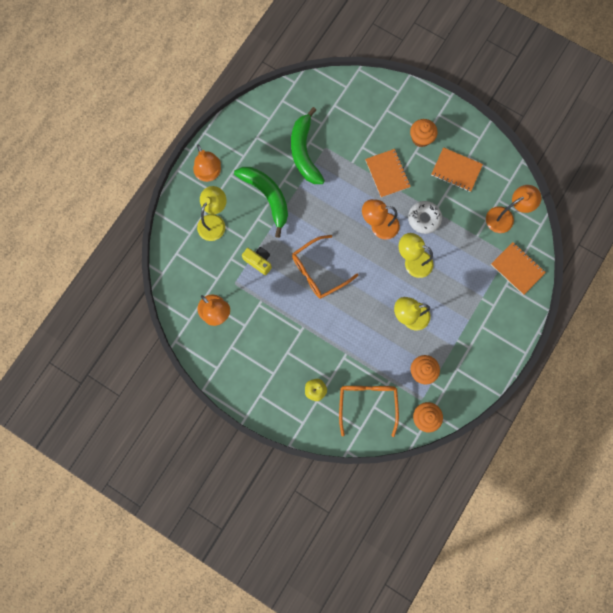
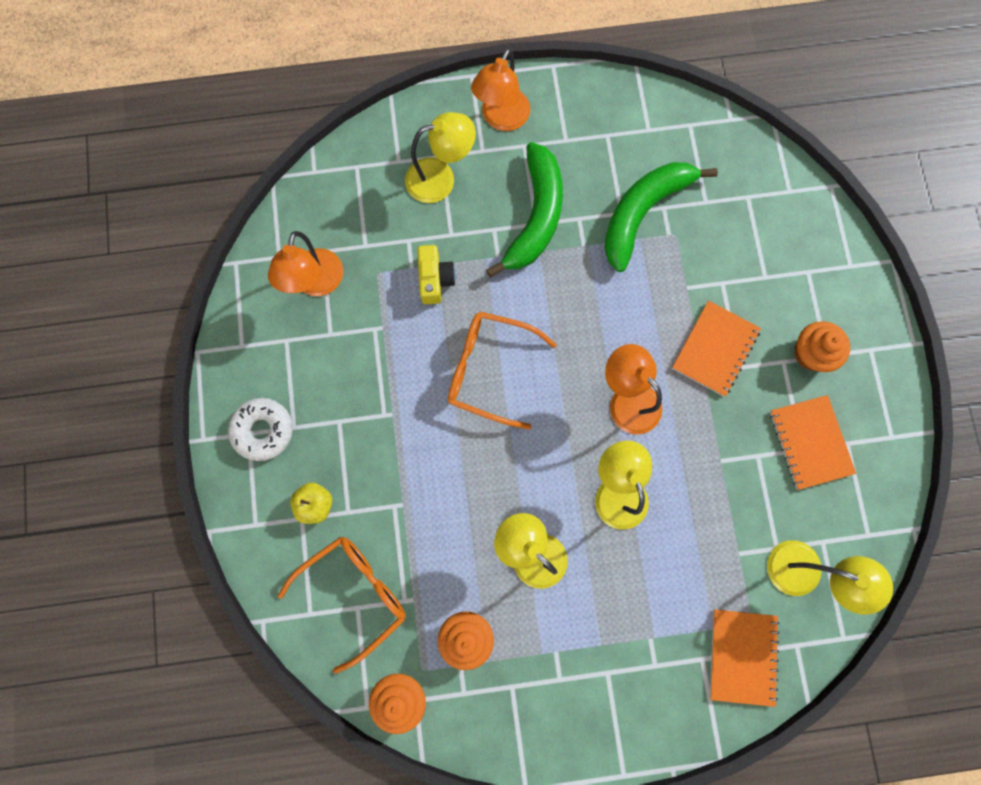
camera: 50 degrees right, 0 degrees up
white donut [408,201,442,234] -> white donut moved to [228,398,293,461]
orange lamp [486,185,541,233] -> yellow lamp [767,540,893,615]

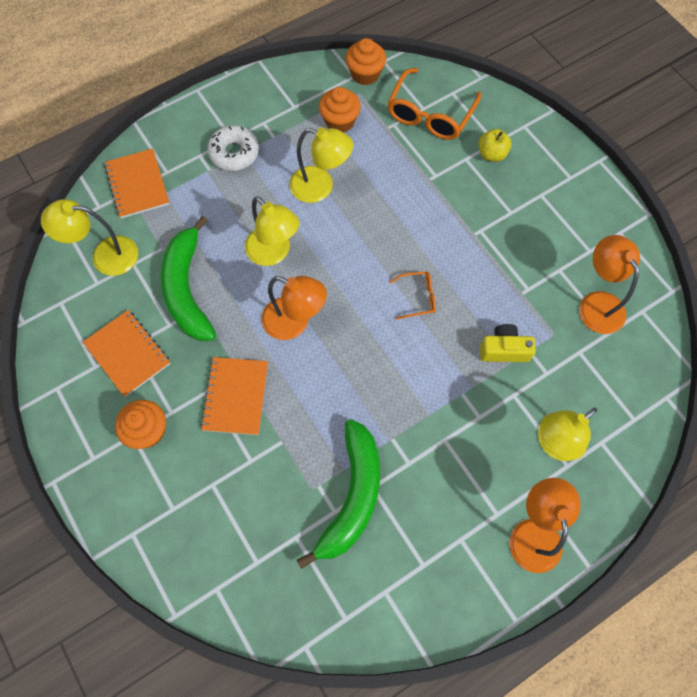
camera: 155 degrees right, 10 degrees down
white donut [228,398,293,461] -> white donut moved to [207,125,259,171]
yellow camera [417,245,456,304] -> yellow camera turned 120 degrees clockwise [480,324,536,362]
orange glasses [448,312,557,429] -> orange glasses [390,272,436,320], size x0.51
green banana [486,142,563,277] -> green banana moved to [161,216,216,341]

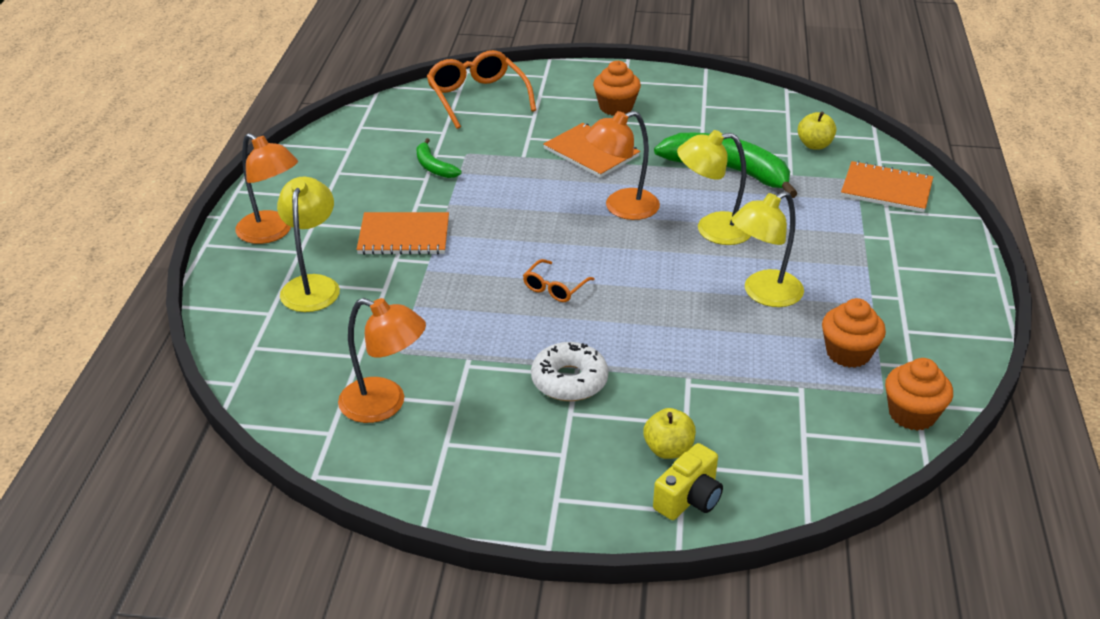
camera: 130 degrees right, 30 degrees down
yellow lamp [41,199,138,276] -> yellow apple [798,111,836,150]
orange notebook [83,310,171,397] -> orange notebook moved to [356,212,449,255]
white donut [207,125,259,171] -> white donut moved to [531,342,609,401]
green banana [297,419,380,569] -> green banana [416,138,461,178], size x0.49
orange glasses [387,68,481,140] -> orange glasses moved to [427,50,536,129]
yellow camera [480,324,536,362] -> yellow camera moved to [653,443,723,520]

